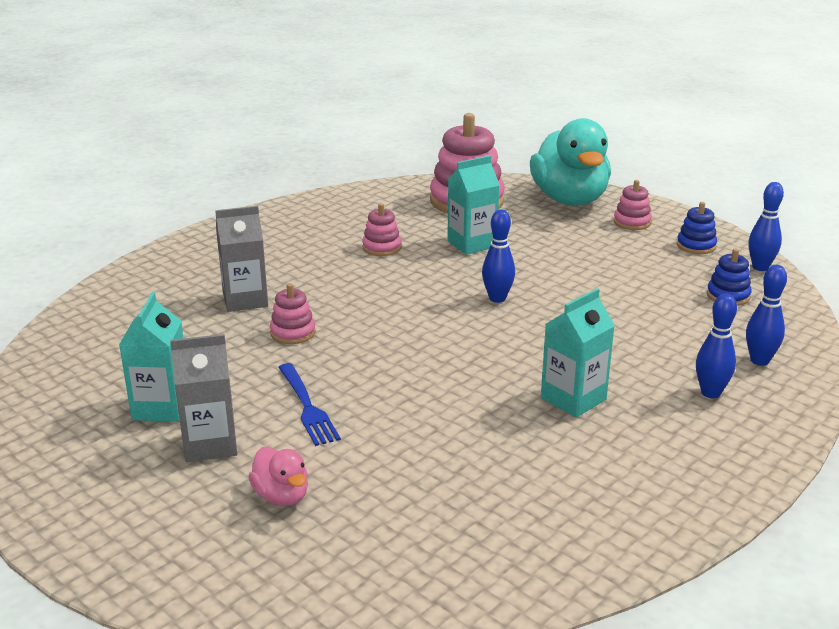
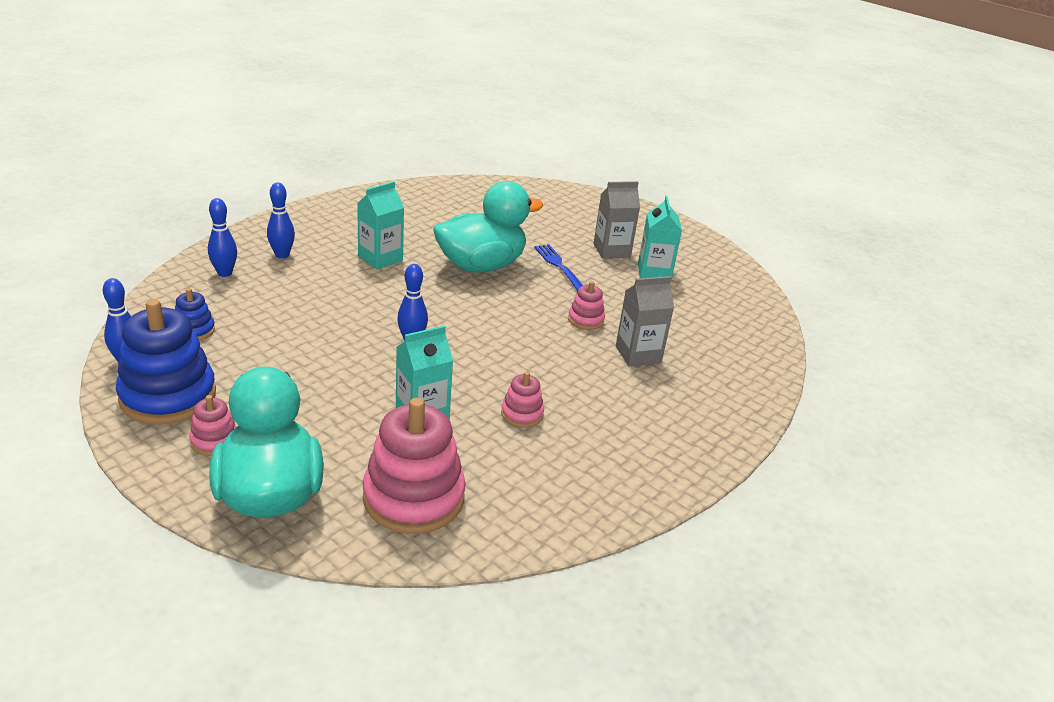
camera: 175 degrees right, 5 degrees up
pink duck [249,447,308,506] -> none
blue stacking toy [677,202,717,254] -> blue stacking toy [116,299,216,425], size x2.09
none -> turquoise duck [433,181,543,273]

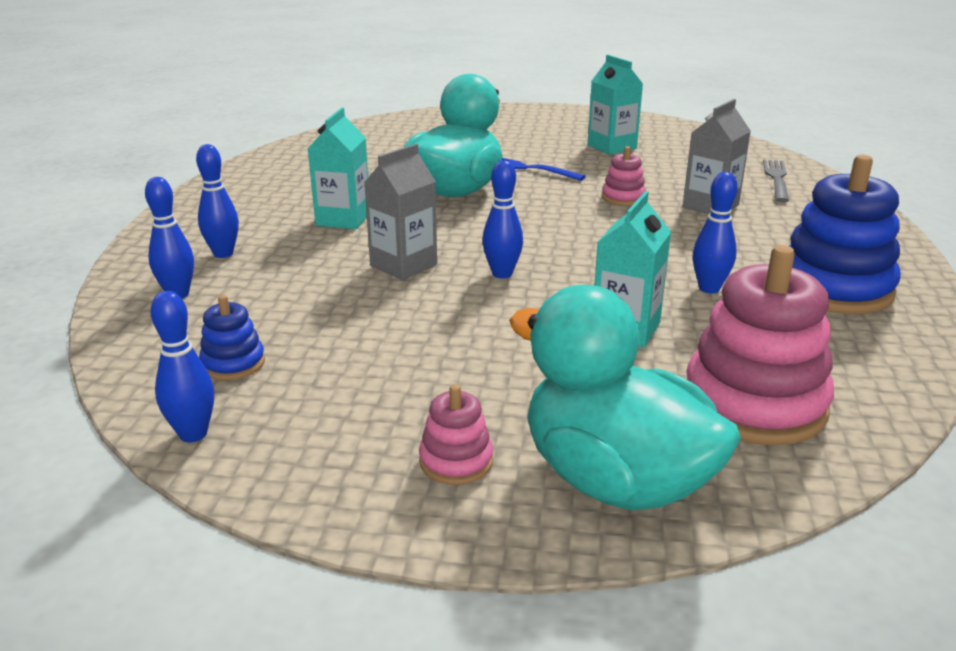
camera: 30 degrees left, 5 degrees down
blue stacking toy [116,299,216,425] -> blue stacking toy moved to [789,154,901,314]
pink stacking toy [501,371,544,428] -> blue bowling pin [693,172,738,293]
grey carton [593,181,640,259] -> grey carton moved to [364,144,437,280]
none -> grey fork [763,159,789,202]

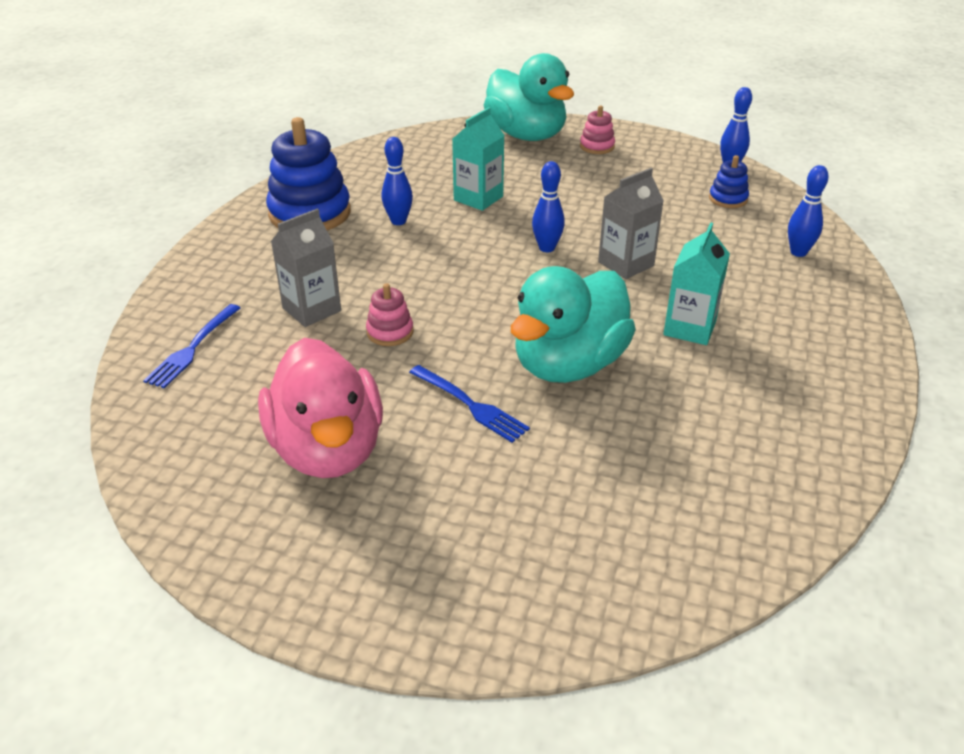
camera: 170 degrees left, 10 degrees up
blue bowling pin [196,144,239,258] -> none
turquoise carton [588,55,643,155] -> pink duck [258,338,383,478]
pink stacking toy [686,245,834,446] -> none
grey fork [763,159,789,202] -> blue fork [143,304,240,388]

